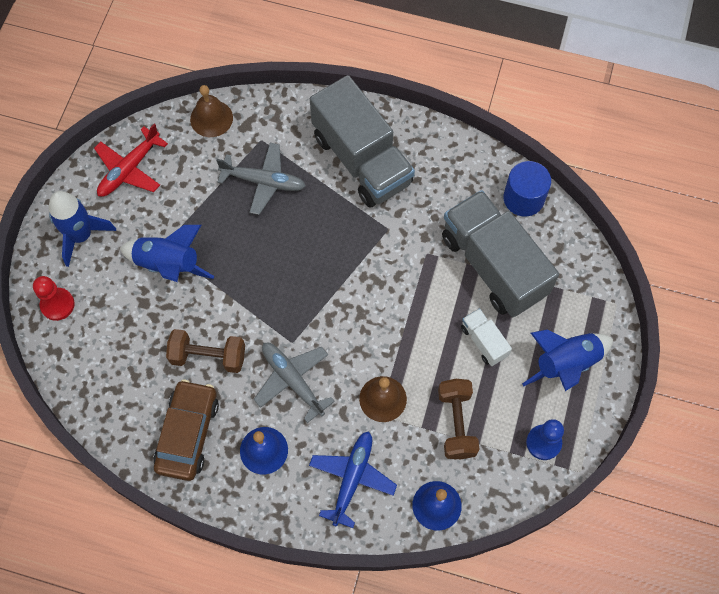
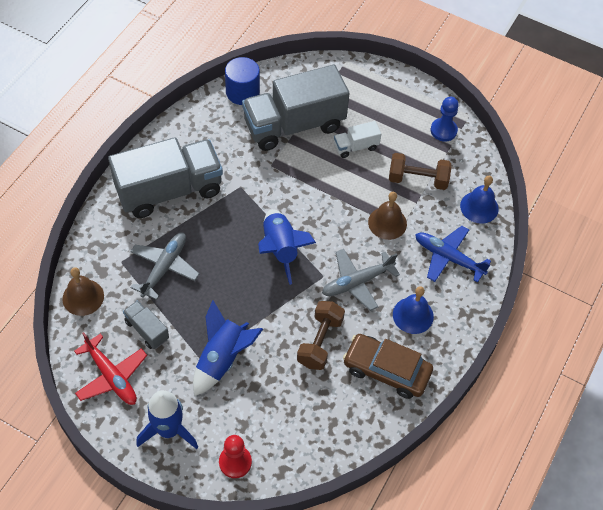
camera: 80 degrees left, 10 degrees down
blue rocket [522,330,613,391] -> blue rocket moved to [258,209,316,285]
none -> grey truck [123,300,169,349]

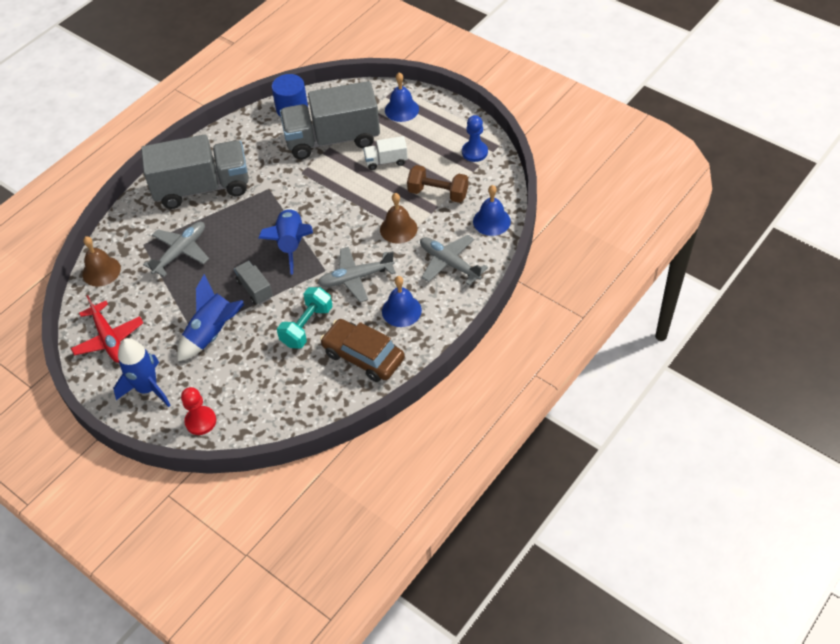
camera: 15 degrees right, 5 degrees down
grey truck [123,300,169,349] -> grey truck moved to [234,261,273,305]
brown dumbbell [297,301,345,370] -> turquoise dumbbell [277,287,333,349]
blue plane [415,226,491,283] -> grey plane [420,235,488,286]
none -> blue bell [385,73,419,122]

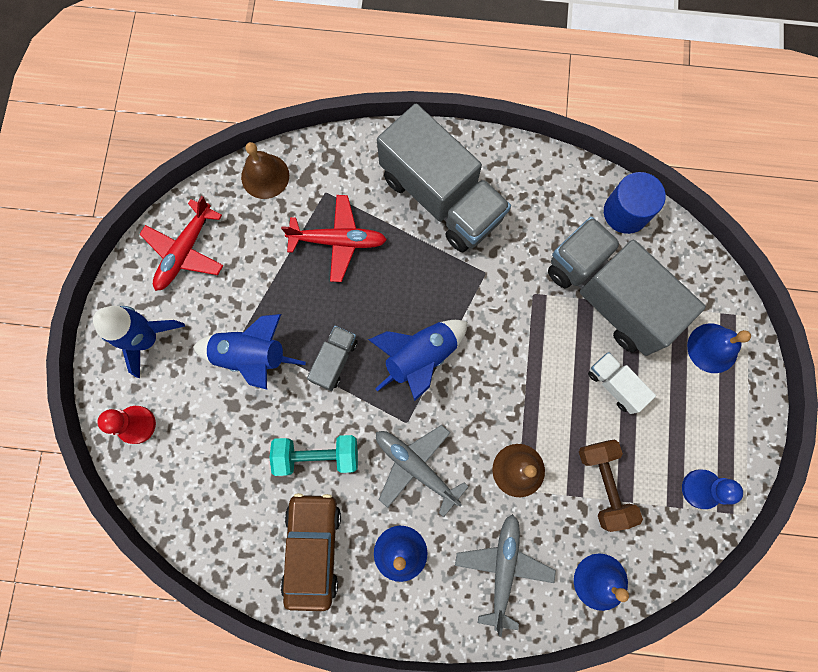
camera: 55 degrees right, 25 degrees up
grey plane [143,222,209,277] -> red plane [281,195,387,282]

